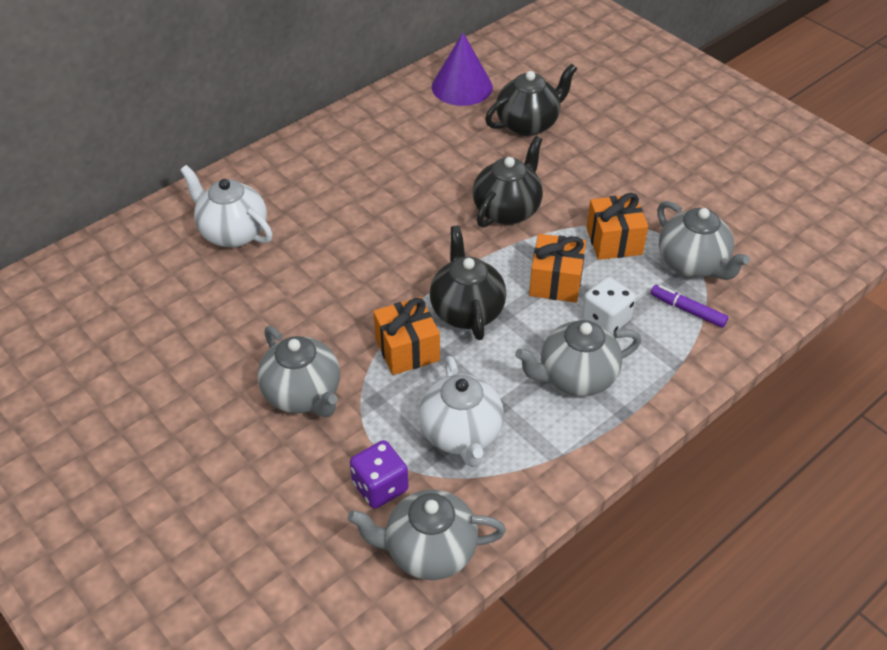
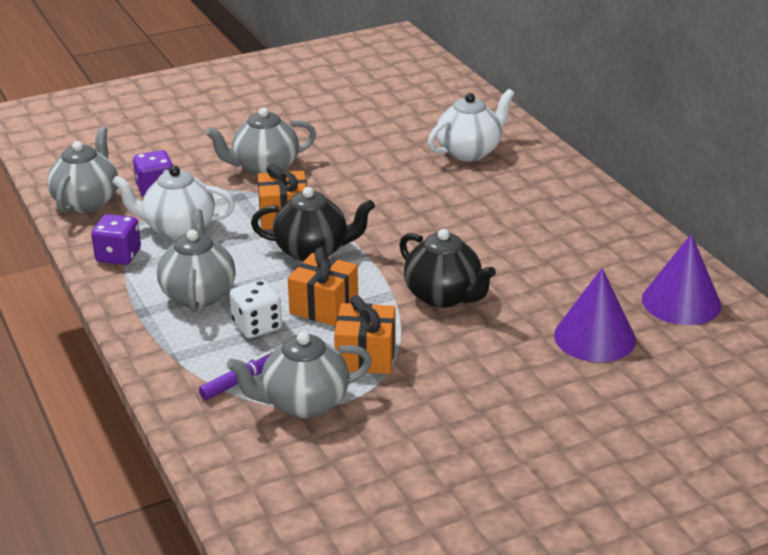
camera: 105 degrees right, 15 degrees down
black teapot [485,64,577,136] -> purple cone [554,268,636,362]
none -> purple dice [91,214,141,265]

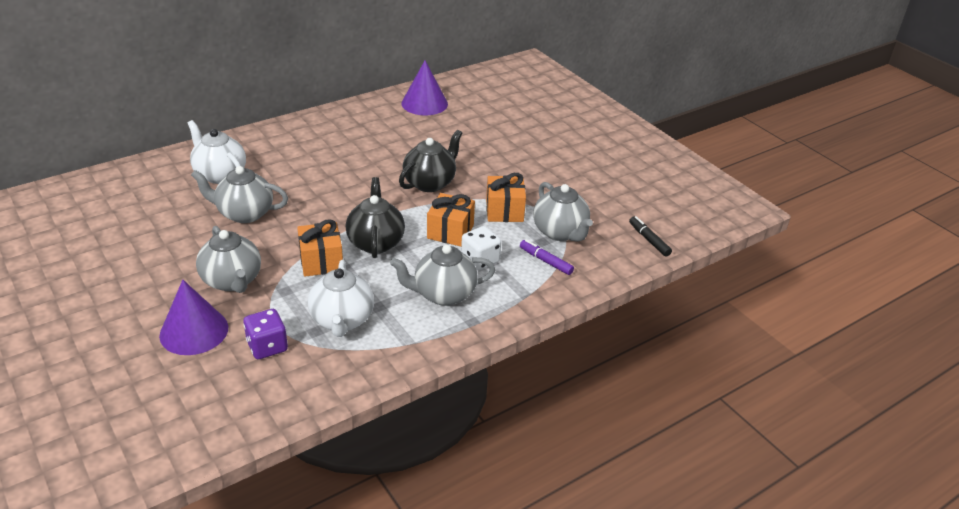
camera: 100 degrees left, 5 degrees up
grey teapot [47,127,118,213] -> grey teapot moved to [191,166,288,223]
purple dice [91,214,141,265] -> none
purple cone [554,268,636,362] -> purple cone moved to [159,280,228,355]
none -> black marker [629,216,672,257]

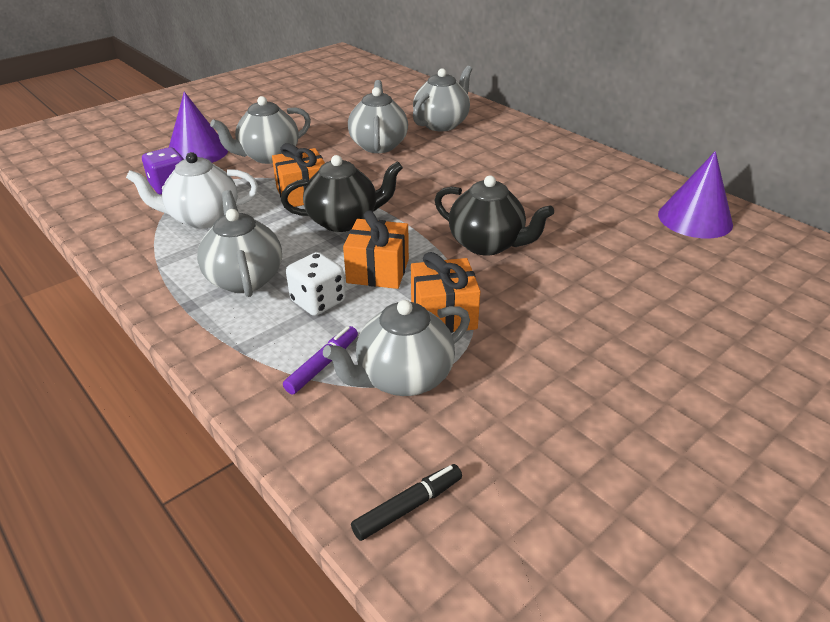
camera: 85 degrees right, 0 degrees up
white teapot [188,120,246,184] -> grey teapot [413,66,472,131]

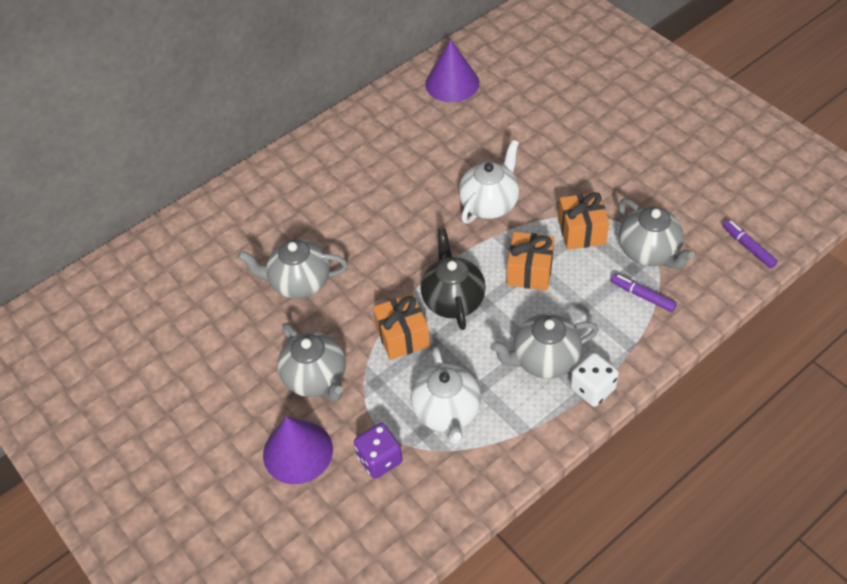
camera: 85 degrees left, 15 degrees up
white dice [286,252,346,316] -> white dice moved to [570,353,619,407]
black marker [351,464,462,541] -> purple marker [723,220,778,268]
grey teapot [413,66,472,131] -> none
black teapot [435,175,554,256] -> white teapot [459,140,519,224]

